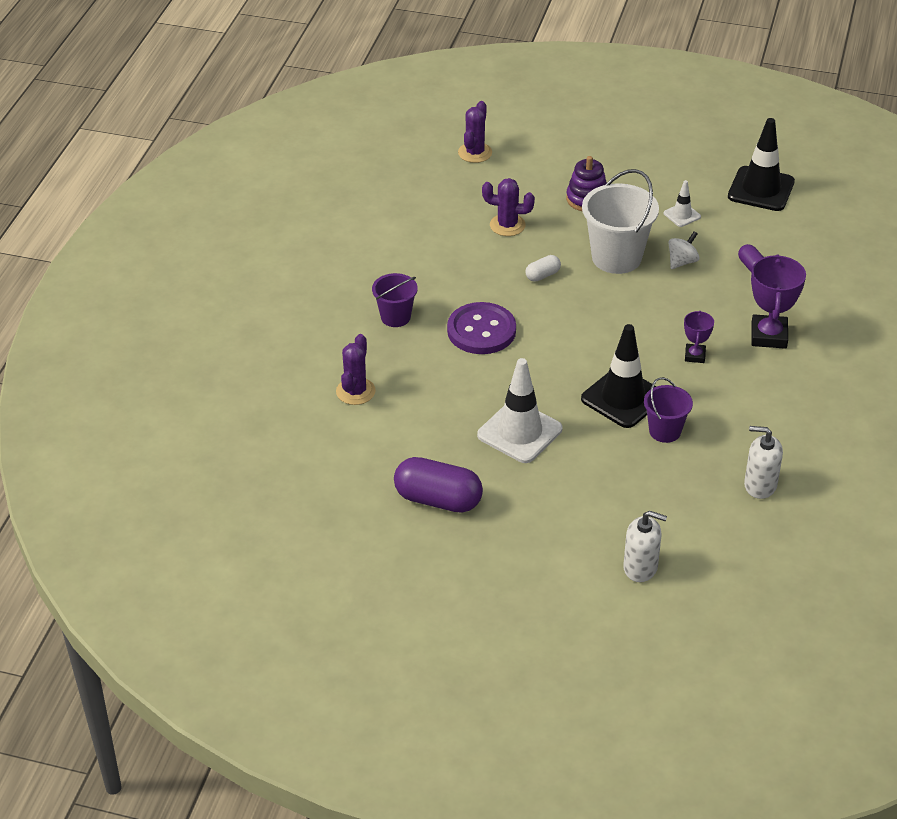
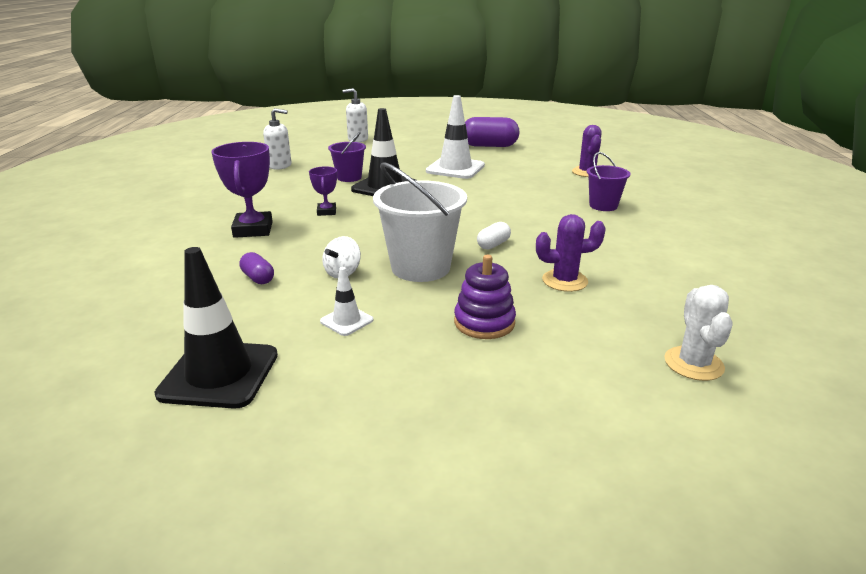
camera: 165 degrees right, 15 degrees down
purple button [447,302,516,354] -> none
purple cactus [458,101,492,163] -> white cactus [664,285,733,381]

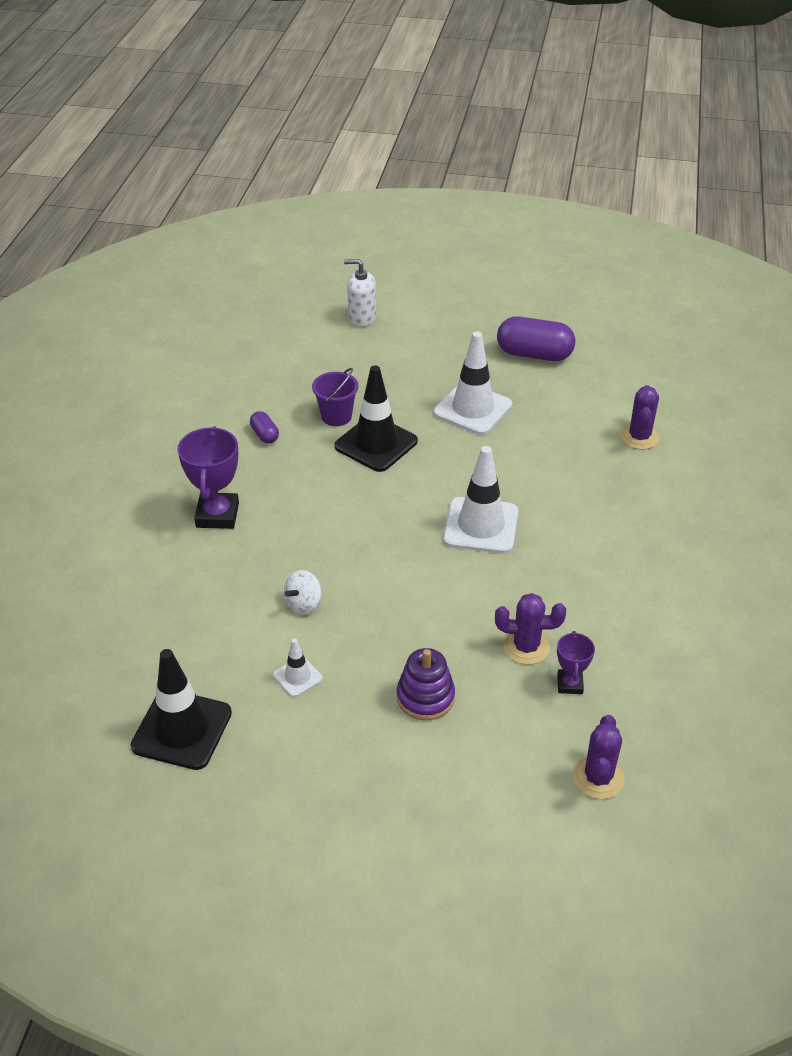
camera: 10 degrees right, 15 degrees up
purple capsule [239,252,274,284] -> purple capsule moved to [250,411,279,444]
white soap dispenser [263,108,292,170] -> none
purple trophy [309,166,337,216] -> purple trophy moved to [557,631,595,694]
white bucket [373,162,467,282] -> none
white capsule [477,222,511,250] -> none
purple bucket [587,152,631,211] -> none
white cactus [664,285,733,381] -> purple cactus [573,715,624,799]
none -> white traffic cone [443,446,518,554]

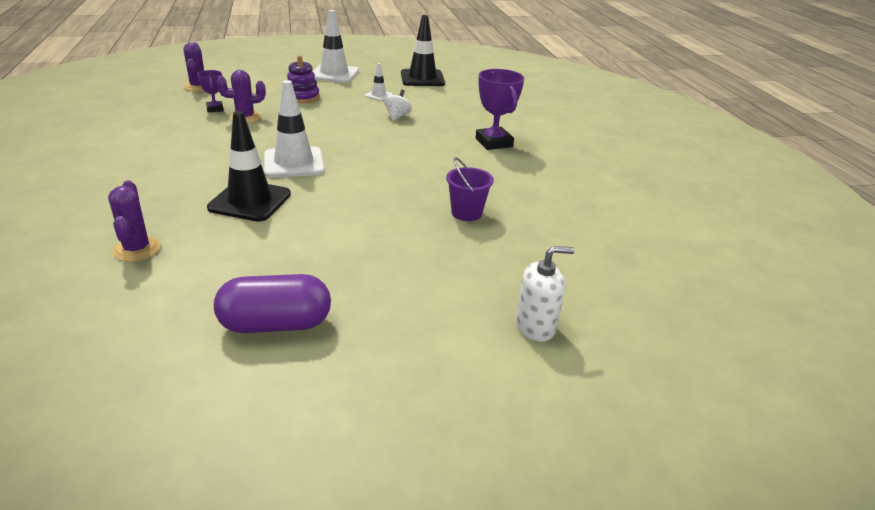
camera: 155 degrees right, 10 degrees down
purple capsule [250,411,279,444] -> none
black traffic cone [334,365,418,472] -> black traffic cone moved to [207,111,291,222]
white traffic cone [433,331,512,435] -> white traffic cone moved to [312,10,359,83]

